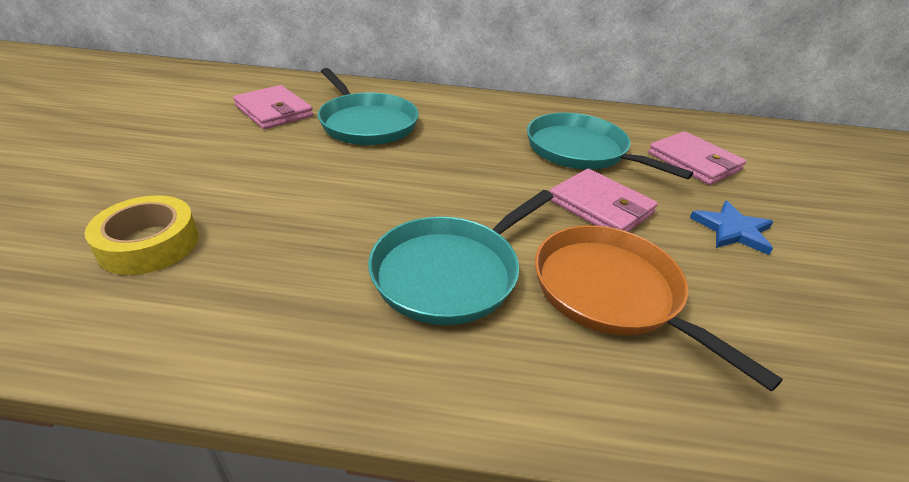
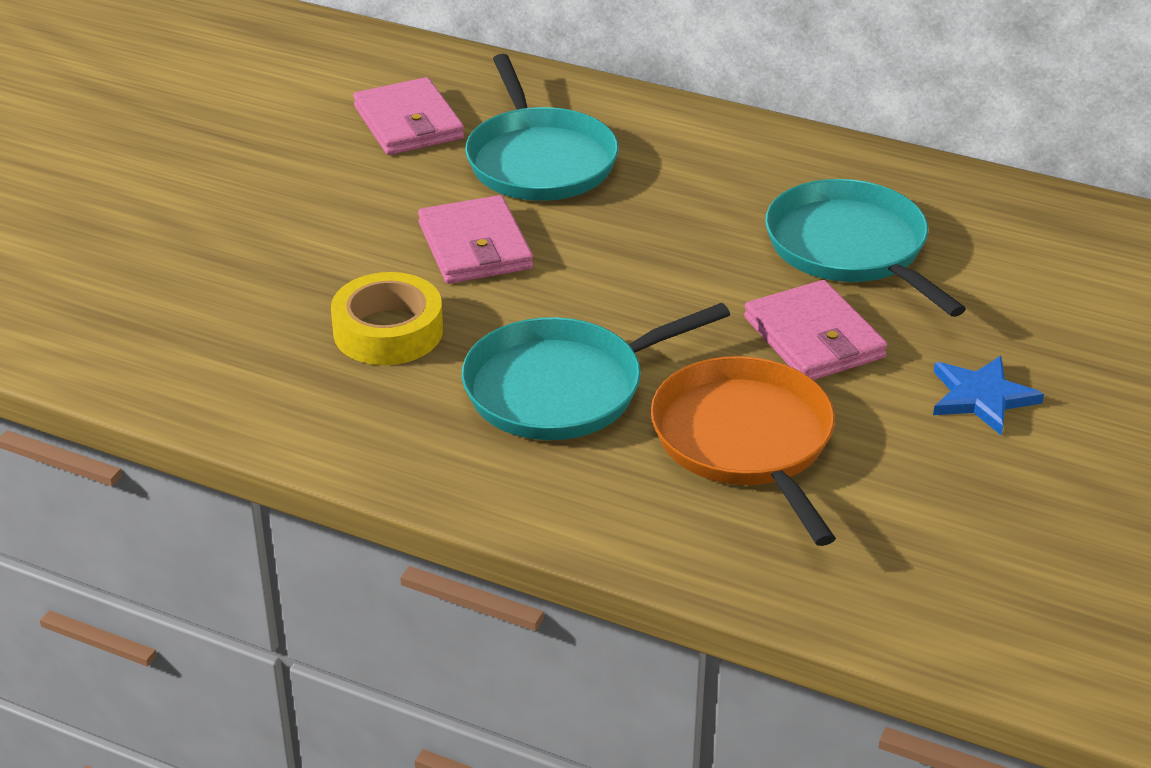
camera: 20 degrees right, 0 degrees up
yellow tape [85,195,198,275] -> yellow tape moved to [331,272,443,365]
pink wallet [648,131,746,185] -> pink wallet moved to [418,195,533,284]

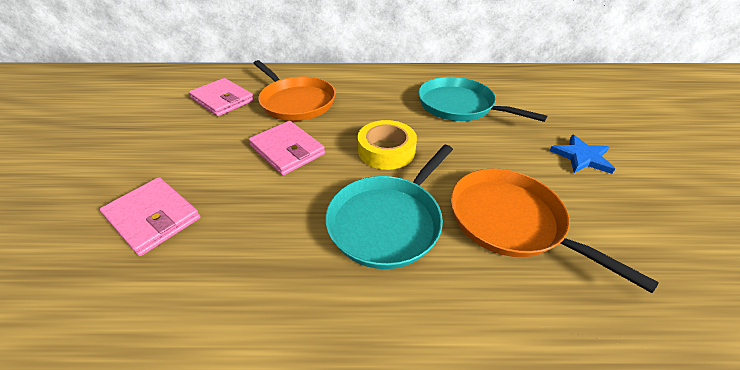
camera: 25 degrees left, 5 degrees up
yellow tape [331,272,443,365] -> yellow tape moved to [358,120,417,170]
turquoise pan [465,54,619,201] -> orange pan [253,60,336,121]
pink wallet [744,280,887,380] -> pink wallet moved to [100,177,201,256]

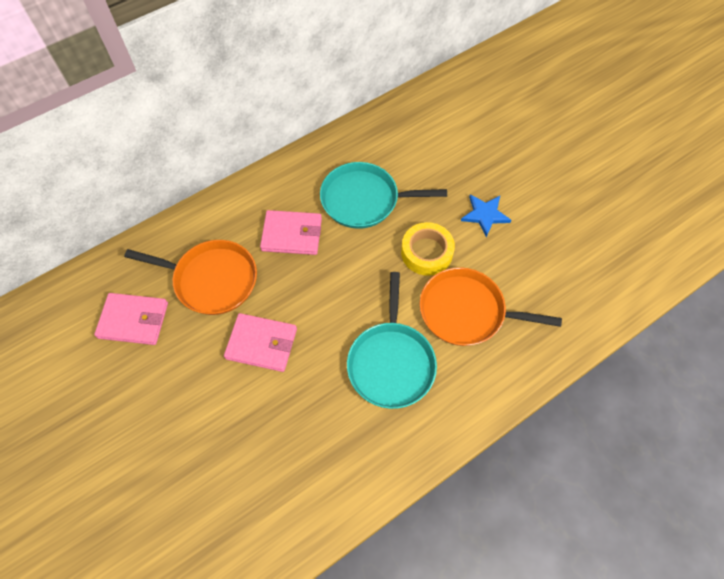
camera: 35 degrees left, 20 degrees up
pink wallet [100,177,201,256] -> pink wallet moved to [260,210,322,255]
yellow tape [358,120,417,170] -> yellow tape moved to [401,222,455,276]

